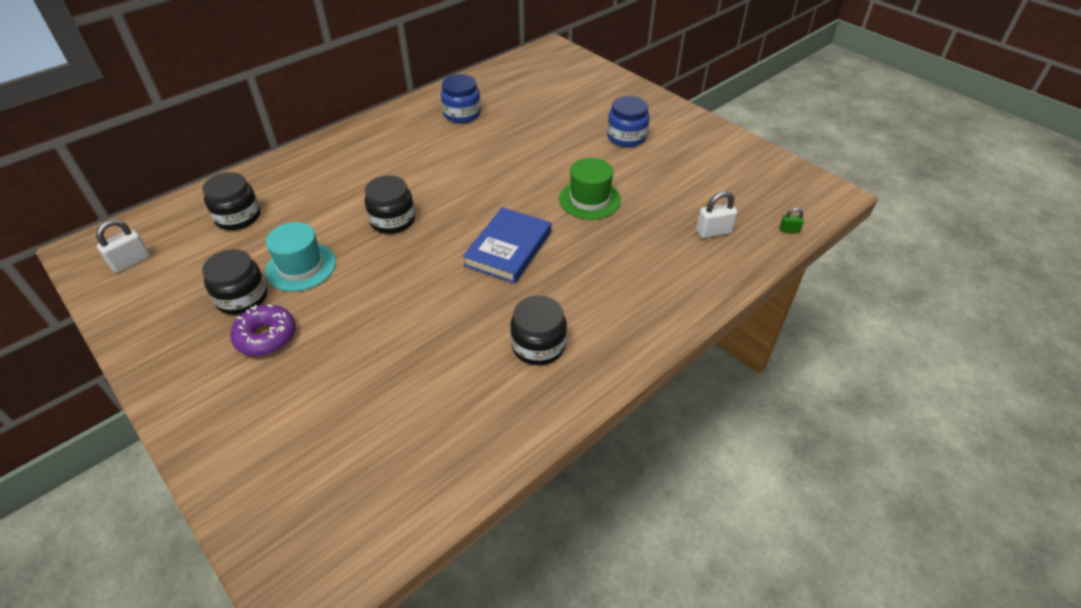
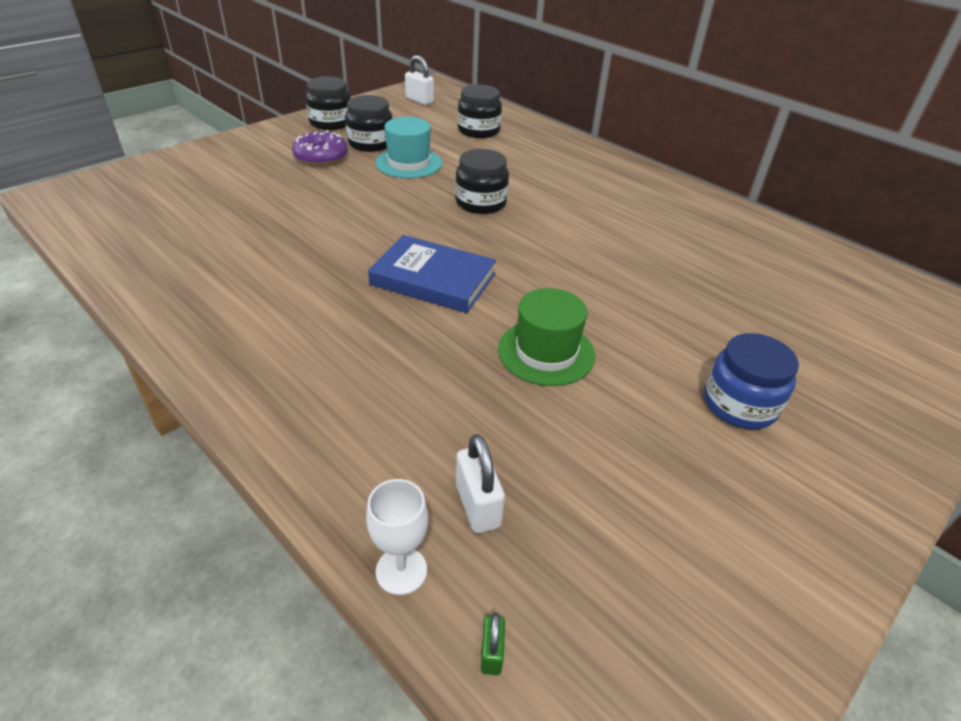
camera: 85 degrees right, 5 degrees down
blue jar [441,74,481,123] -> none
black jar [510,295,567,365] -> black jar moved to [306,76,351,130]
none -> white goblet [366,479,428,595]

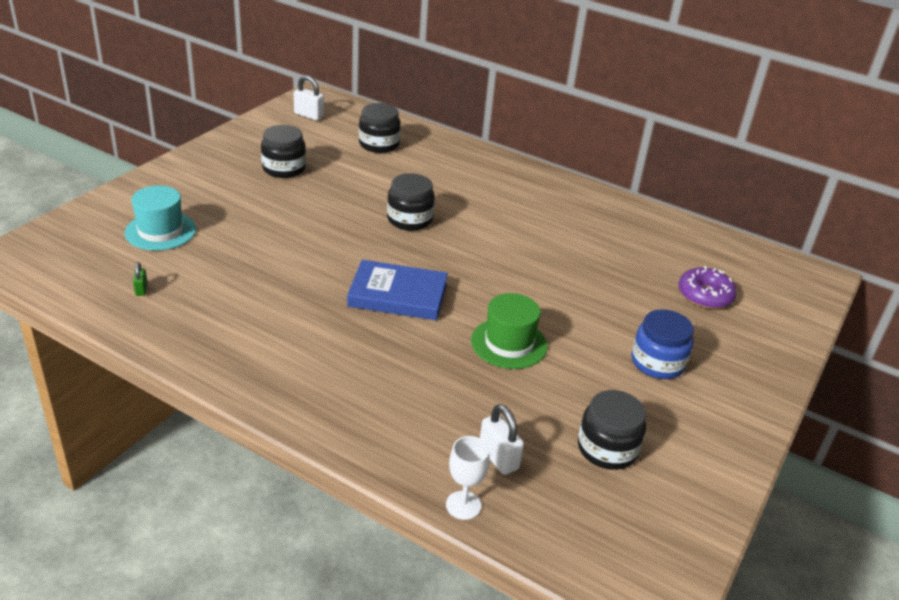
camera: 15 degrees left, 5 degrees down
purple donut [292,130,348,166] -> purple donut moved to [679,266,737,309]
black jar [306,76,351,130] -> black jar moved to [578,390,646,470]
turquoise hat [375,117,442,178] -> turquoise hat moved to [125,186,196,251]
green padlock [481,612,505,675] -> green padlock moved to [133,262,148,296]

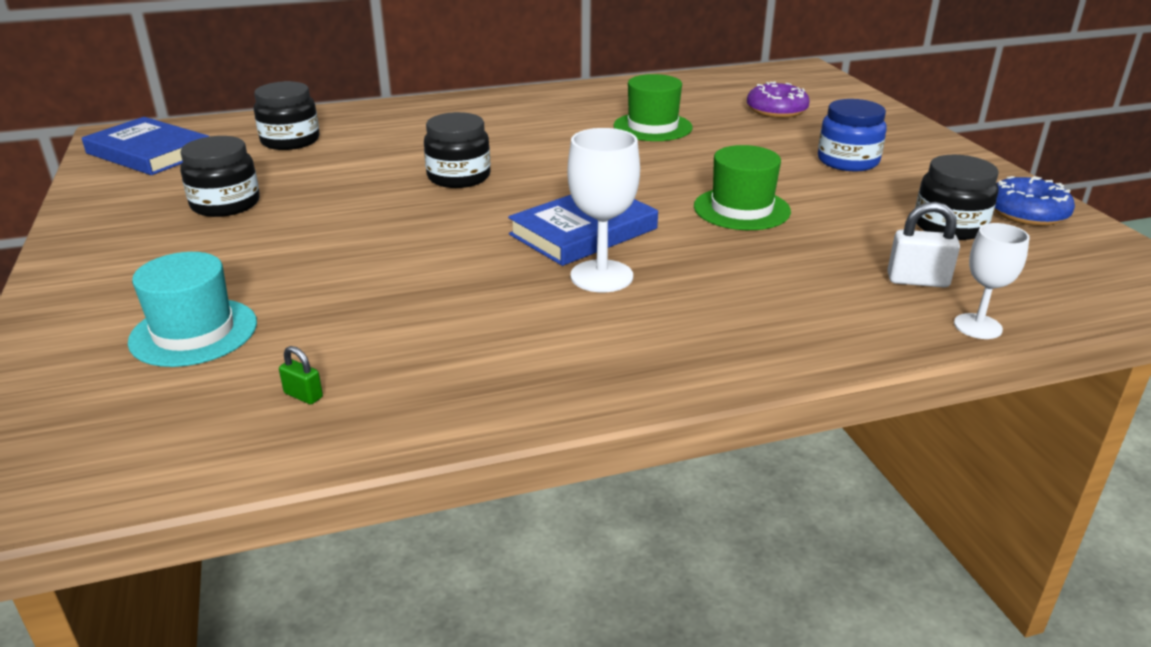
camera: 45 degrees left, 5 degrees down
white padlock [294,75,324,120] -> blue book [82,117,209,175]
none -> white goblet [568,128,640,292]
none -> green hat [613,74,693,141]
none -> blue donut [994,176,1075,226]

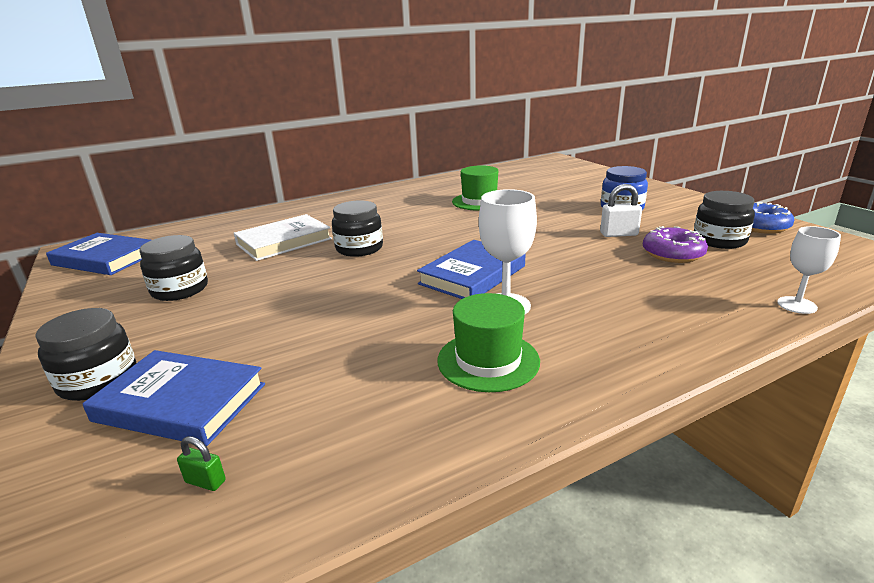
camera: 10 degrees left, 5 degrees down
turquoise hat [128,252,257,367] -> blue book [83,350,265,446]
black jar [254,81,320,150] -> black jar moved to [35,308,136,401]
green padlock [279,346,323,404] -> green padlock moved to [177,436,226,491]
green hat [694,145,791,230] -> green hat moved to [437,293,540,392]
purple donut [747,81,810,118] -> purple donut moved to [643,226,708,263]
white padlock [887,202,960,288] -> white padlock moved to [600,184,642,237]
none -> white book [234,214,332,261]

